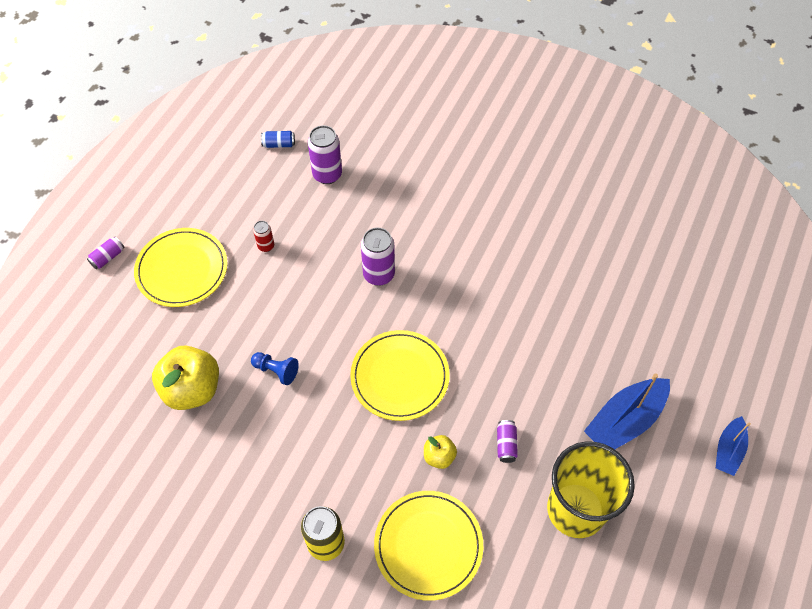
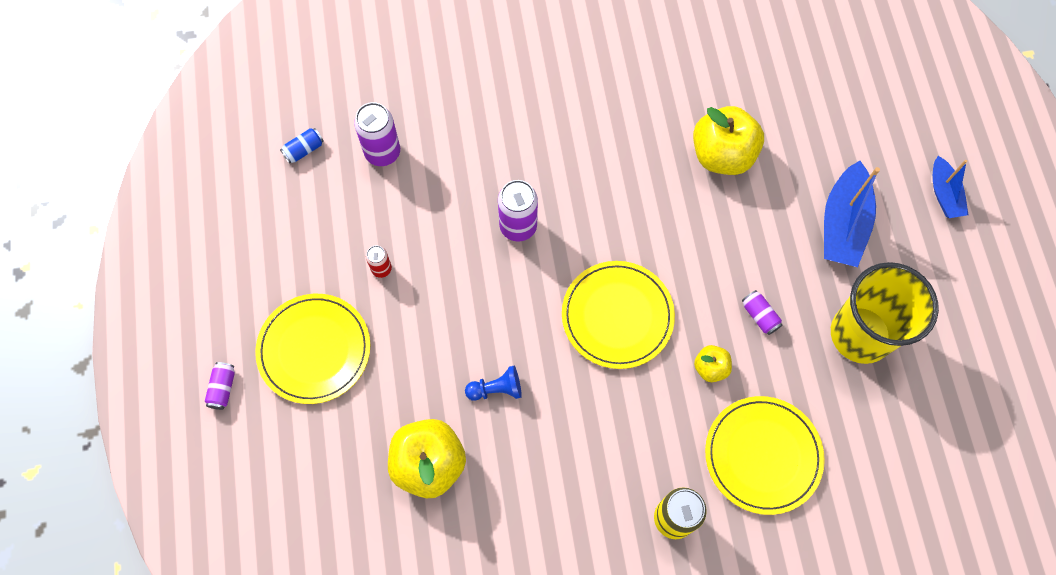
camera: 35 degrees left, 10 degrees up
none -> yellow apple [693,106,764,175]

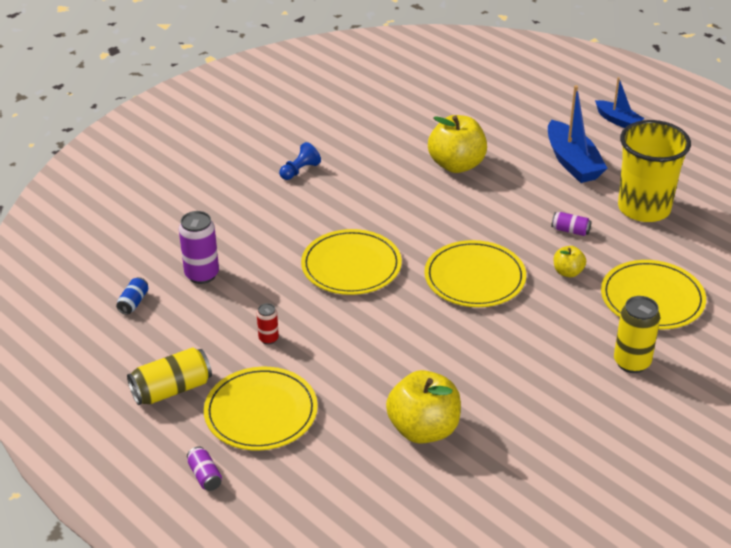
camera: 35 degrees left, 30 degrees down
blue pawn [465,366,522,401] -> blue pawn moved to [279,142,321,180]
purple can [498,180,538,241] -> yellow plate [301,229,402,295]
none -> yellow can [127,348,212,405]

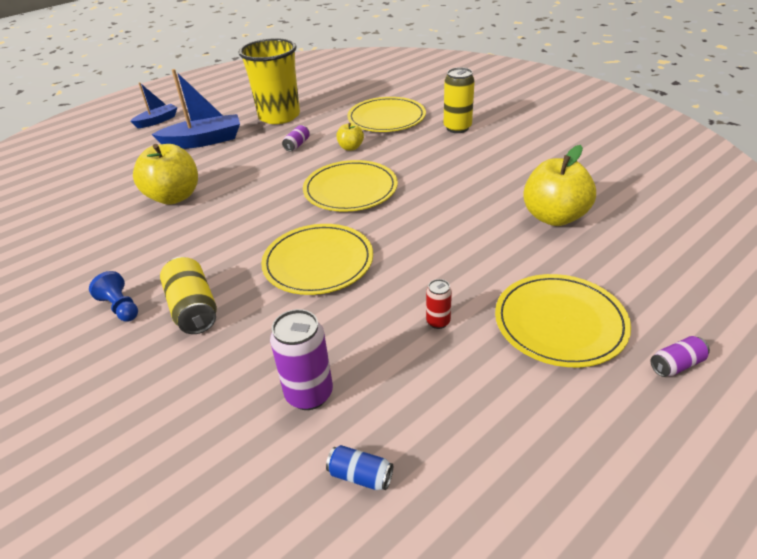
camera: 85 degrees left, 0 degrees up
yellow can [127,348,212,405] -> yellow can moved to [160,257,217,334]

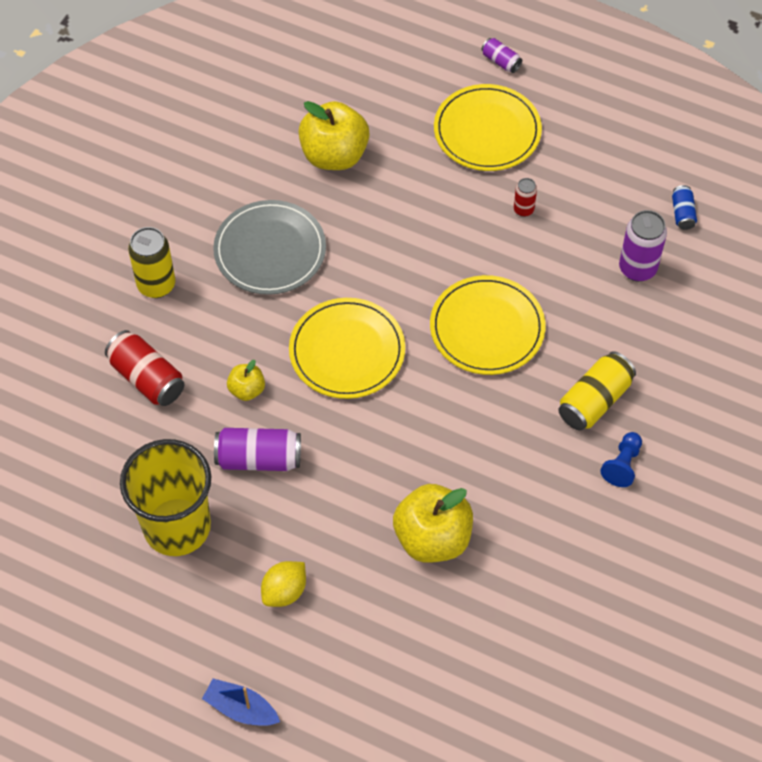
camera: 115 degrees left, 20 degrees up
blue boat [151,69,240,149] -> yellow lemon [261,561,306,607]
purple can [282,125,310,151] -> purple can [214,428,301,471], size x1.82
yellow plate [347,97,426,132] -> red can [105,330,185,406]
none -> grey plate [213,200,326,295]

